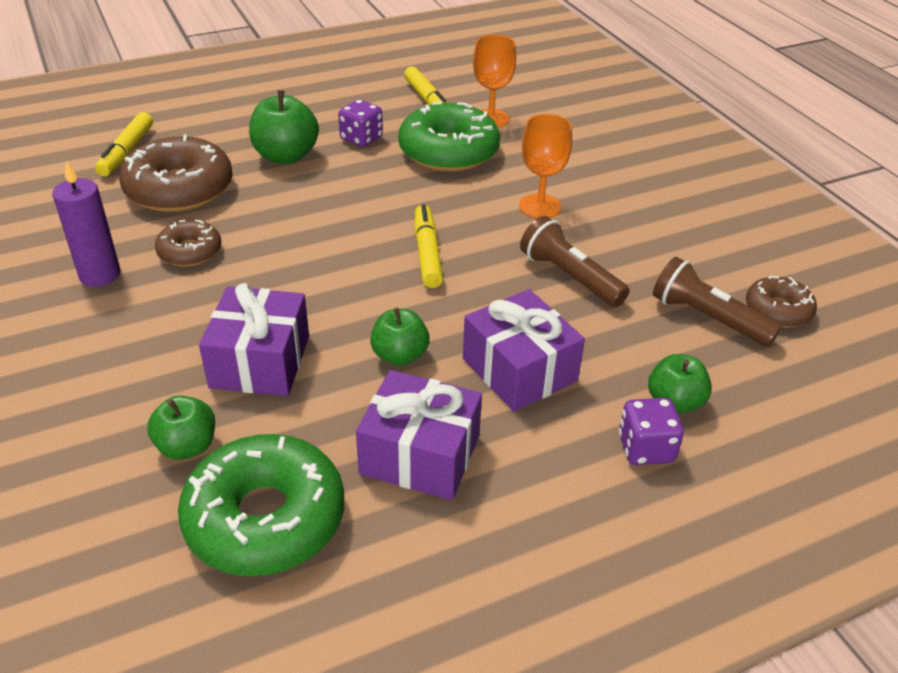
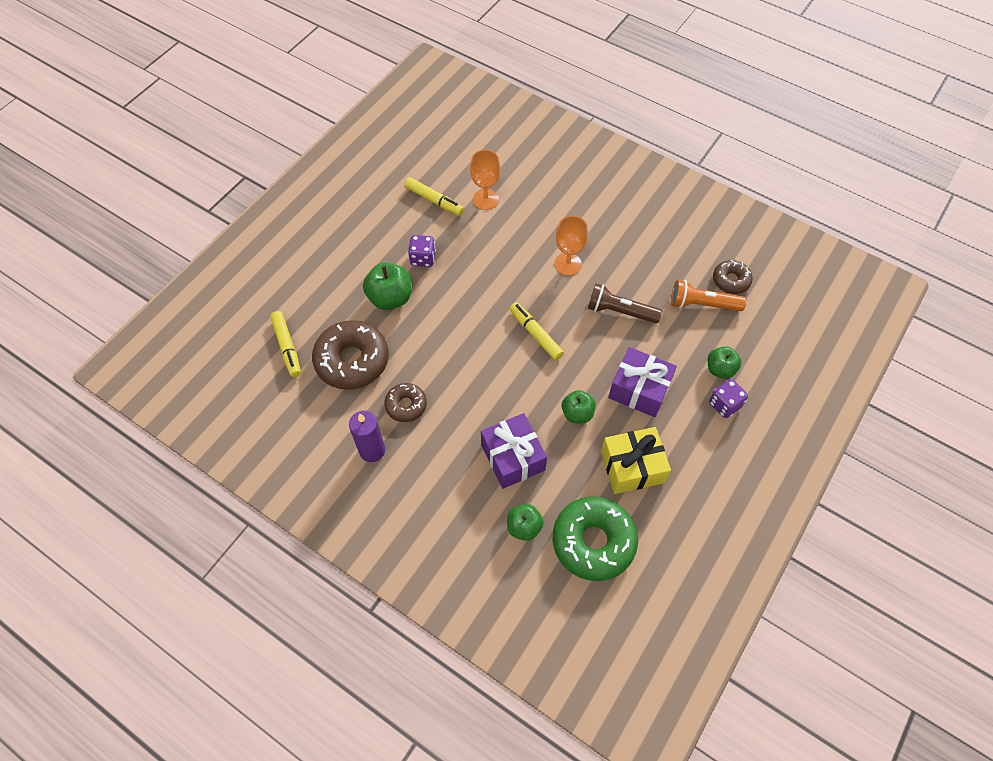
camera: 30 degrees left, 20 degrees up
purple gift [356,370,482,500] -> yellow gift [601,427,671,494]
green donut [398,102,500,172] -> none
brown flashlight [653,257,782,347] -> orange flashlight [671,280,746,311]

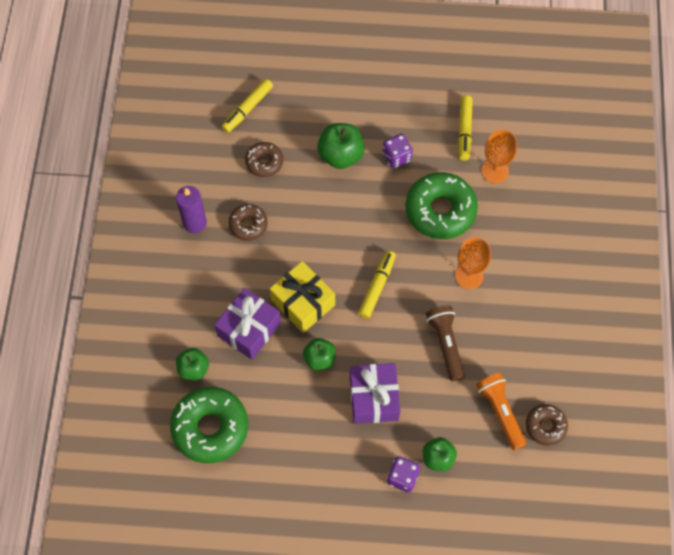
camera: 60 degrees right, 5 degrees up
brown donut [312,320,389,390] -> brown donut [245,142,283,177], size x0.54
yellow gift [601,427,671,494] -> yellow gift moved to [270,261,335,333]
none -> green donut [405,172,478,239]

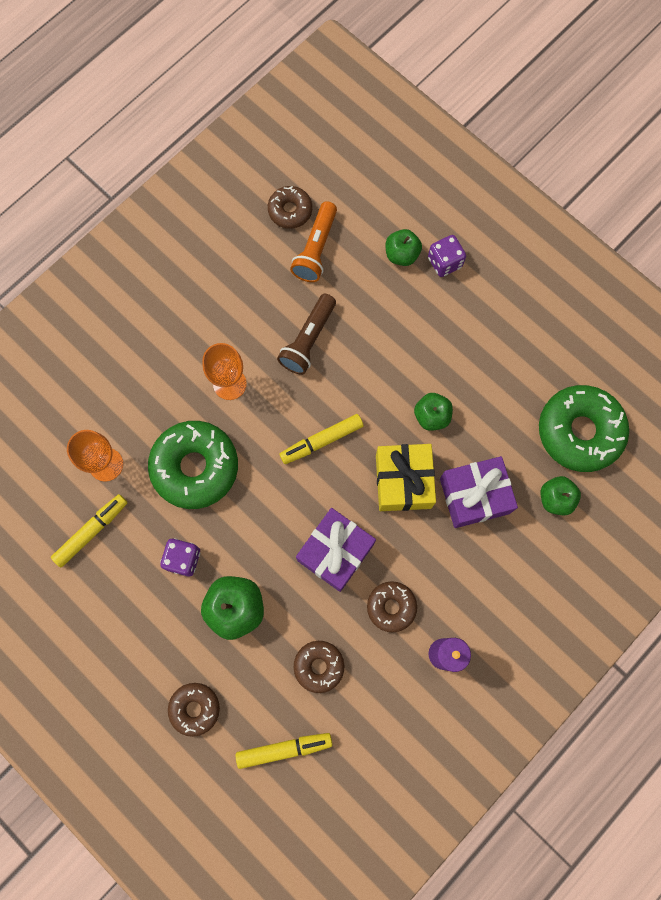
camera: 140 degrees left, 10 degrees up
purple gift [350,363,400,424] -> purple gift moved to [296,508,376,592]
none -> brown donut [168,683,220,737]

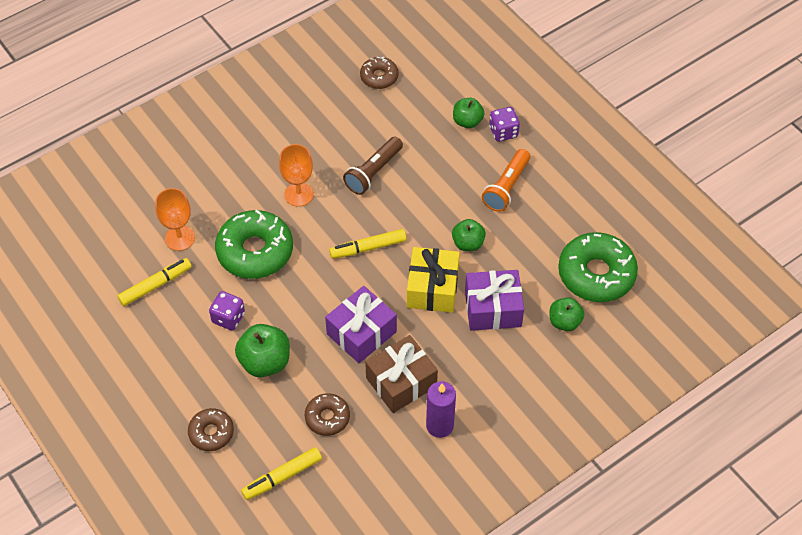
camera: 10 degrees right, 20 degrees down
yellow marker [236,733,333,769] -> yellow marker turned 150 degrees clockwise [241,447,322,500]
orange flashlight [290,201,337,282] -> orange flashlight moved to [482,149,530,212]
brown donut [367,581,417,632] -> brown gift [365,335,438,413]

